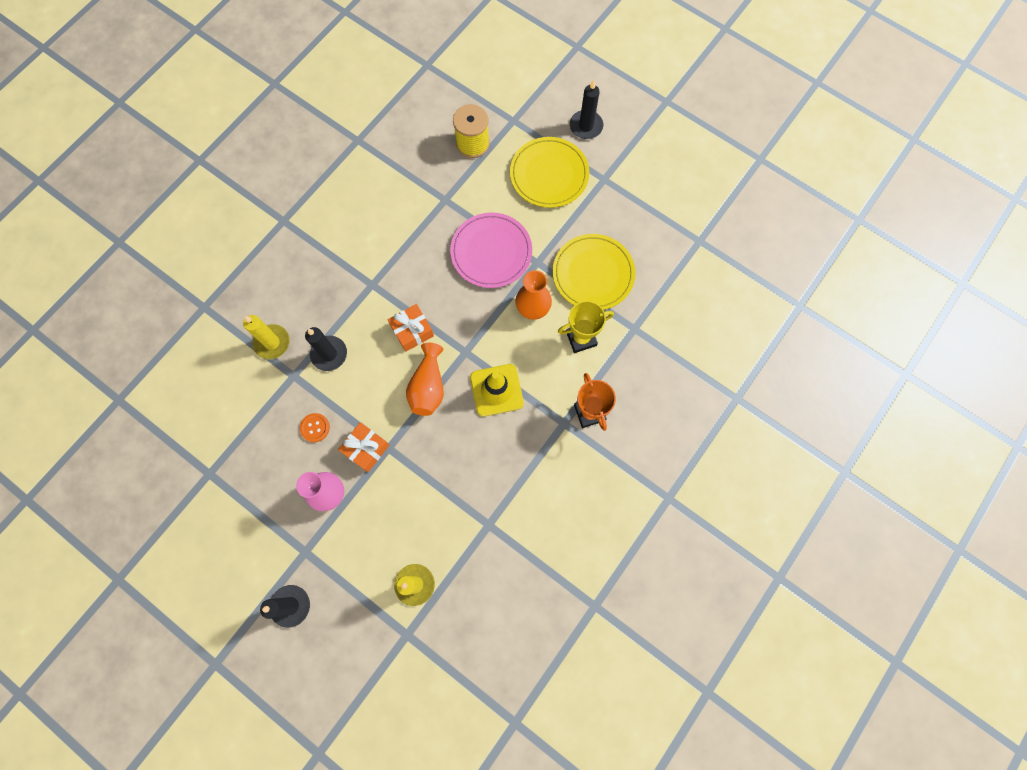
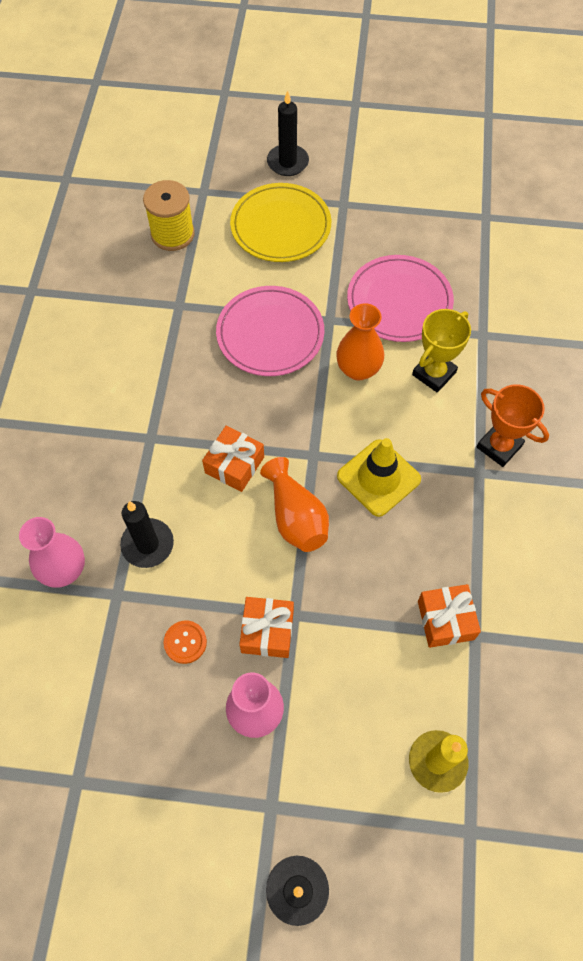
camera: 30 degrees left, 10 degrees down
yellow candle [243,315,290,359] -> pink vase [19,517,85,588]
yellow plate [553,234,636,310] -> pink plate [347,255,454,342]
none -> orange gift [418,584,481,648]

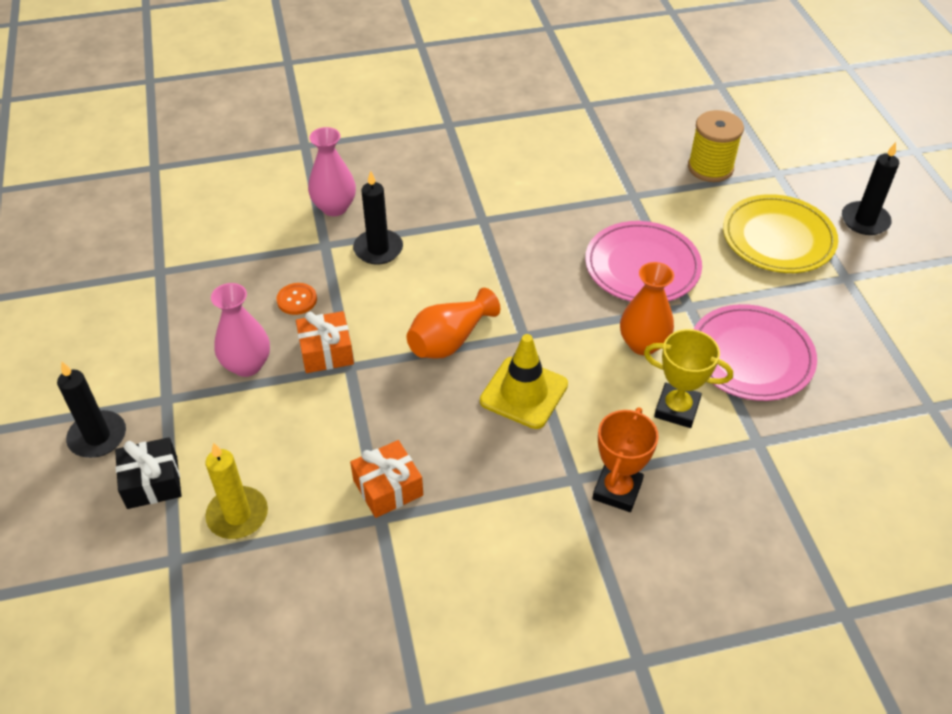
camera: 70 degrees right, 15 degrees down
orange gift [202,426,264,492] -> none
none -> black gift [115,437,182,509]

